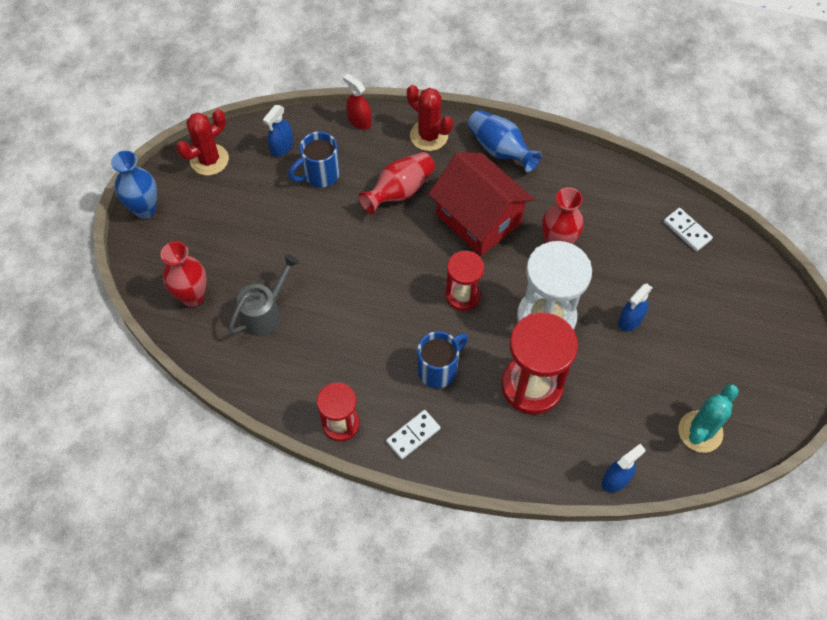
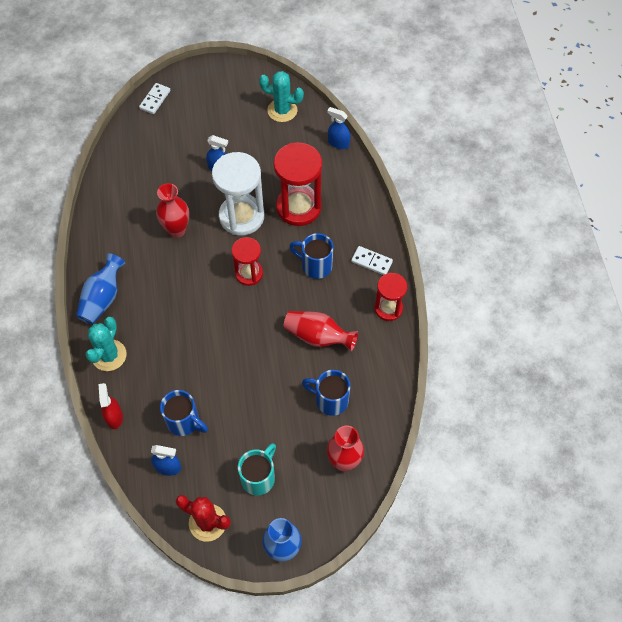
camera: 115 degrees left, 0 degrees up
grey watering can [228,254,299,336] -> blue mug [302,370,350,416]
red spray bottle [343,73,371,130] -> red spray bottle turned 150 degrees clockwise [99,383,123,429]
red vase [358,152,435,214] -> red vase moved to [284,311,358,351]
red cactus [407,85,453,151] -> turquoise cactus [85,317,126,371]
red house [429,152,534,256] -> none
white domino [663,208,713,252] -> white domino moved to [139,83,171,114]
none -> turquoise mug [238,443,276,496]

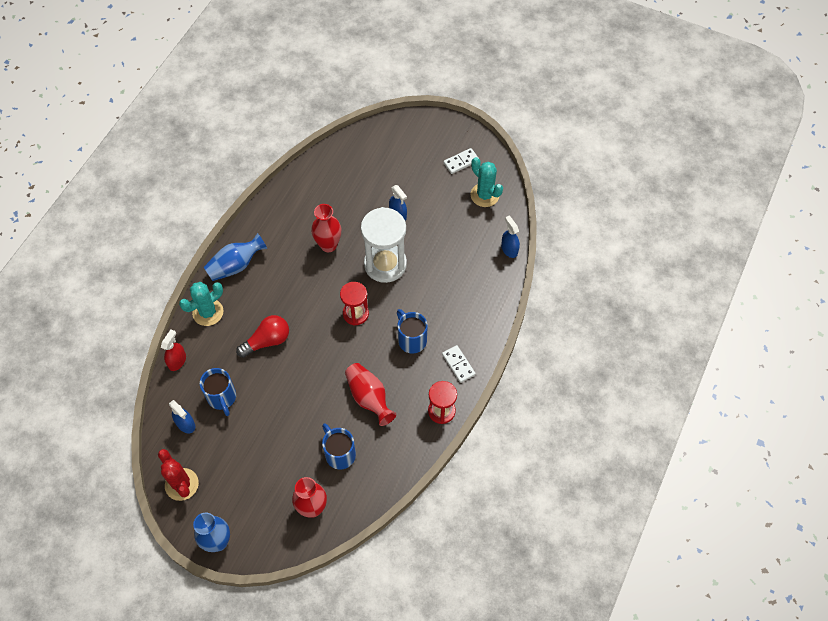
camera: 35 degrees right, 0 degrees up
white domino [139,83,171,114] -> white domino moved to [443,148,478,174]
turquoise mug [238,443,276,496] -> none
red hourglass [273,142,322,226] -> none
none -> red light bulb [236,315,289,358]

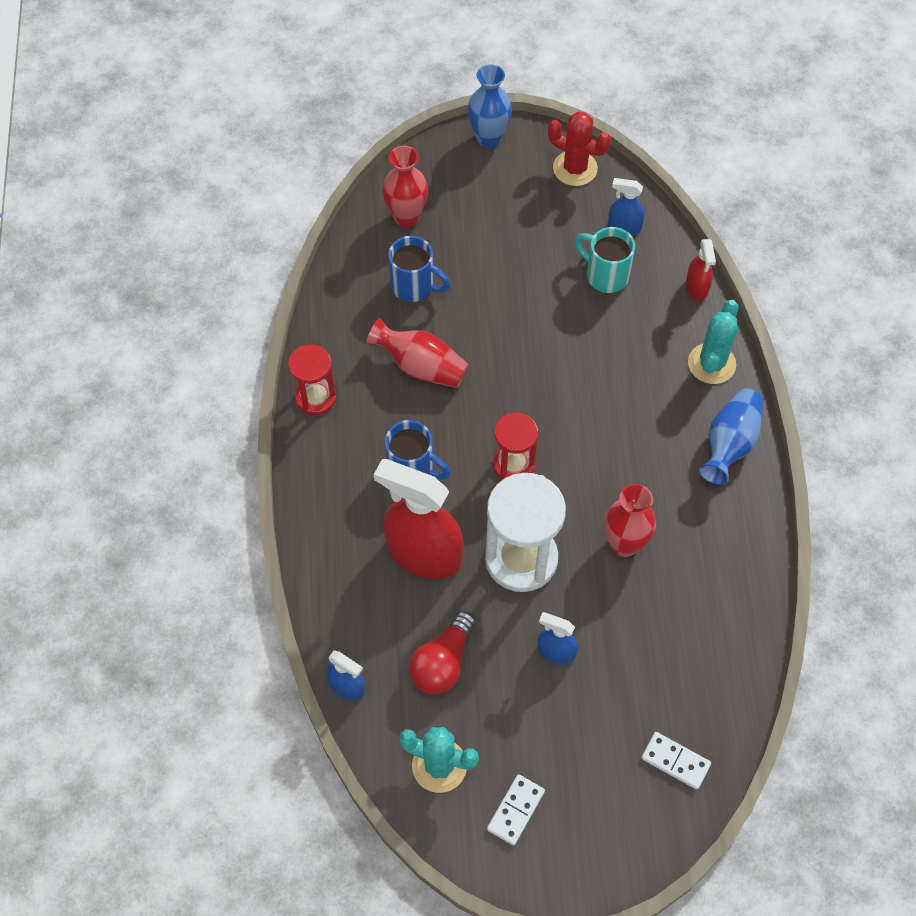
camera: 150 degrees right, 0 degrees up
blue mug [200,368,236,416] -> turquoise mug [575,227,635,293]
red light bulb [236,315,289,358] -> red light bulb moved to [409,611,476,694]
white domino [442,345,476,383] -> white domino moved to [641,732,711,790]
none -> red spray bottle [374,459,463,579]

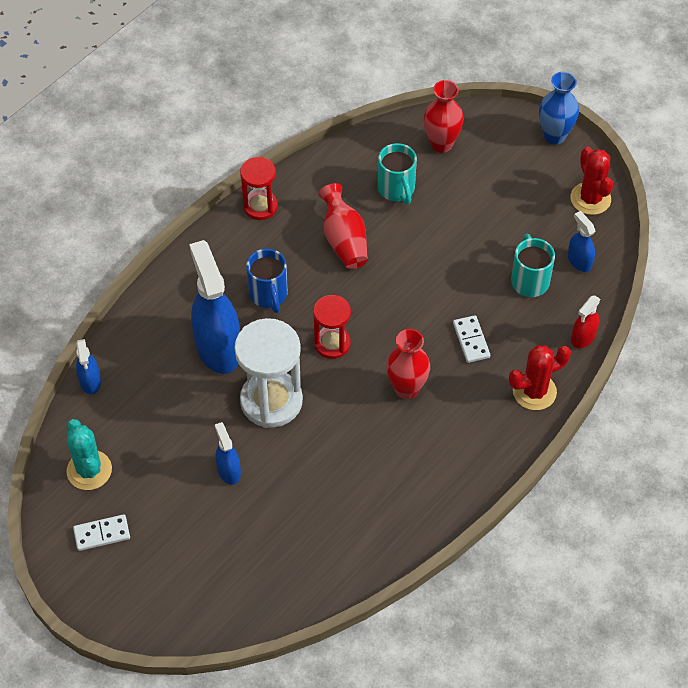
camera: 45 degrees right, 5 degrees down
red spray bottle [374,459,463,579] -> blue spray bottle [189,240,240,374]
blue mug [388,236,451,302] -> turquoise mug [378,143,417,205]
red light bulb [409,611,476,694] -> none
red vase [604,484,656,557] -> red vase moved to [386,329,430,399]
white domino [641,732,711,790] -> white domino moved to [453,315,490,363]
turquoise cactus [688,300,738,384] -> red cactus [509,345,571,410]
blue vase [699,388,764,485] -> none

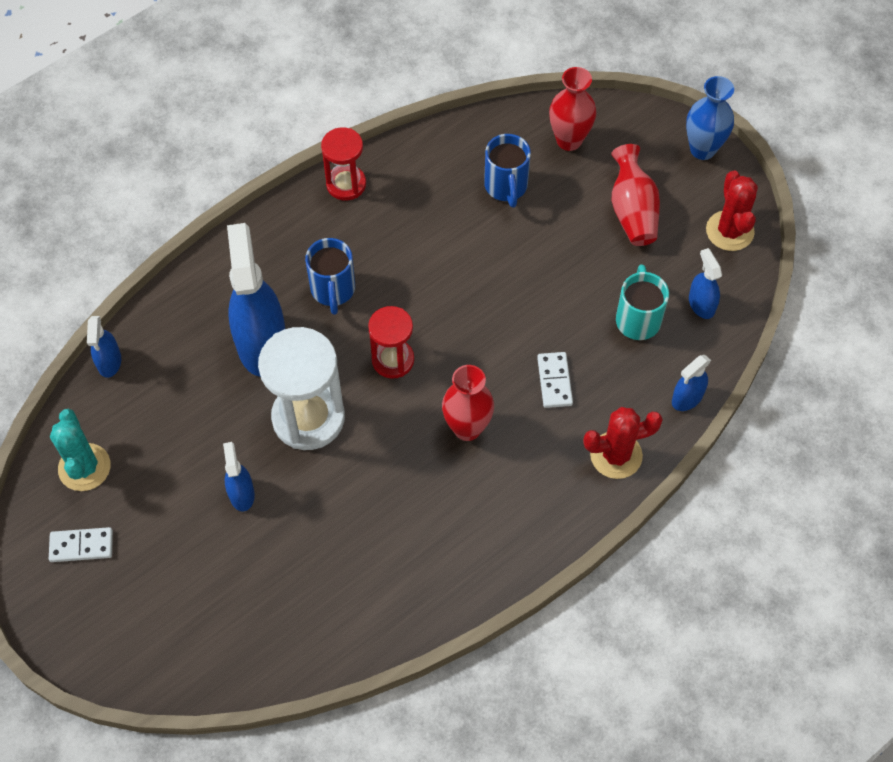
camera: 10 degrees right, 5 degrees up
red vase [318,183,368,269] -> red vase moved to [611,144,660,246]
turquoise mug [378,143,417,205] -> blue mug [484,134,531,208]
red spray bottle [571,295,601,348] -> blue spray bottle [672,355,711,411]

